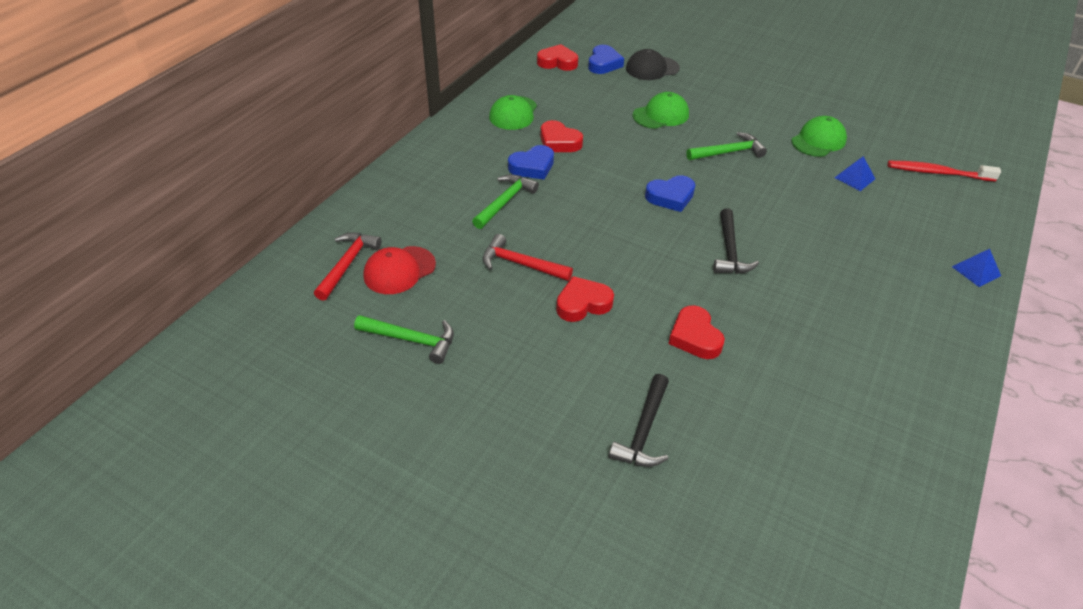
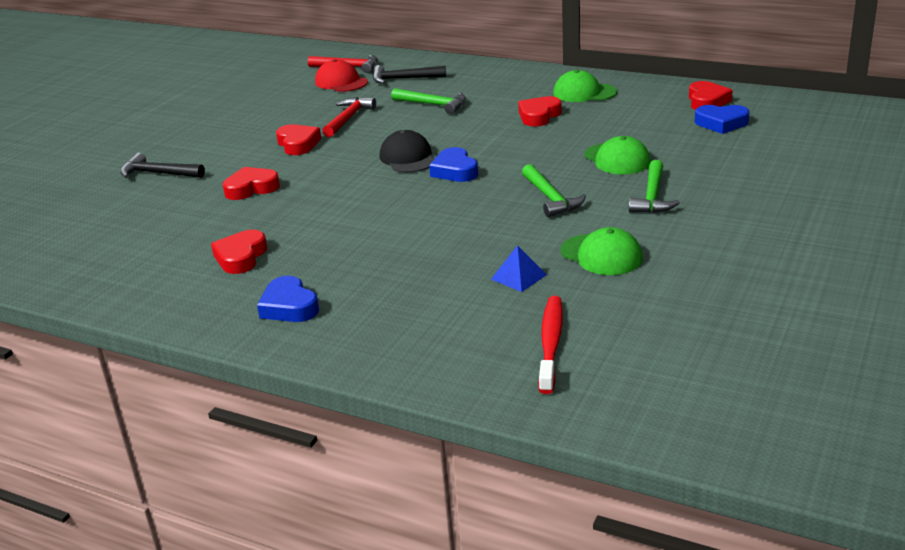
camera: 90 degrees right, 15 degrees down
green hammer [354,315,454,364] -> green hammer moved to [629,160,680,213]
blue heart [508,145,554,180] -> blue heart moved to [257,276,319,322]
black cap [626,49,680,80] -> black cap moved to [379,130,435,173]
black hammer [713,208,759,274] -> black hammer moved to [373,65,446,84]
blue pyramid [952,249,1001,287] -> none
none -> red heart [211,230,267,274]

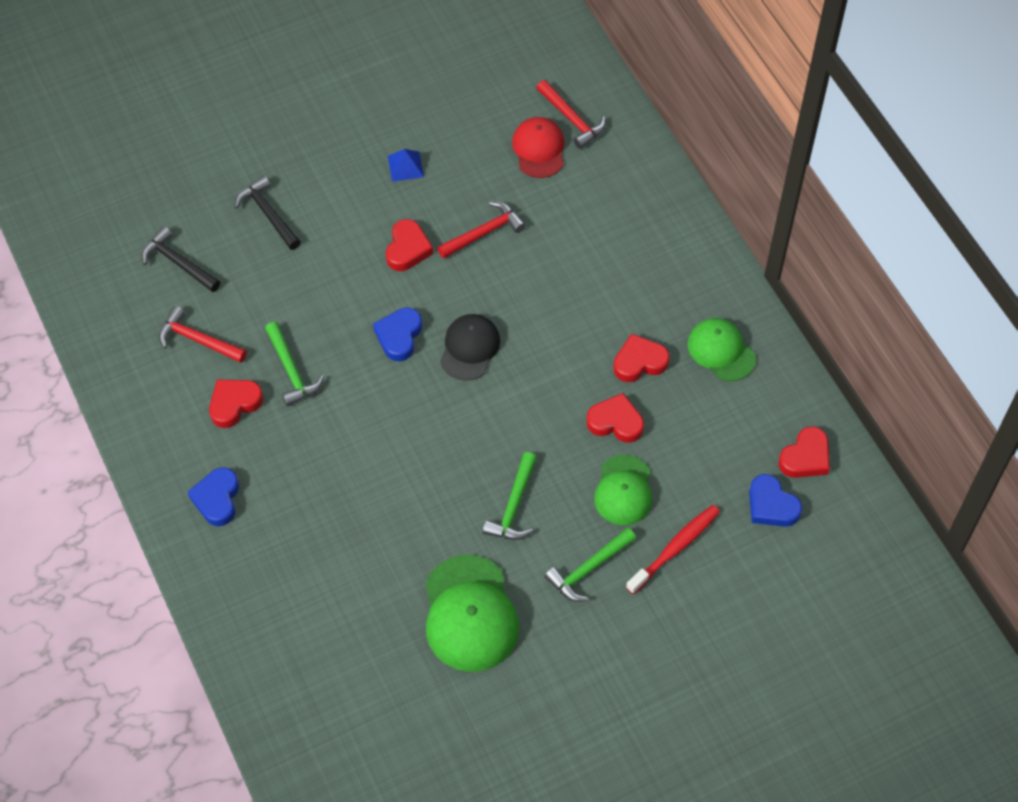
camera: 35 degrees right, 30 degrees up
red heart [223,167,280,200] -> red heart moved to [586,393,644,443]
black hammer [373,65,446,84] -> black hammer moved to [141,226,220,292]
green hammer [391,88,466,114] -> green hammer moved to [265,322,324,406]
blue heart [429,147,478,182] -> blue heart moved to [373,307,422,361]
blue pyramid [491,245,547,292] -> blue pyramid moved to [388,149,424,182]
red toothbrush [538,296,563,394] -> red toothbrush moved to [626,505,720,594]
green cap [561,227,643,275] -> green cap [426,555,519,672], size x1.55
none -> red hammer [159,306,247,363]

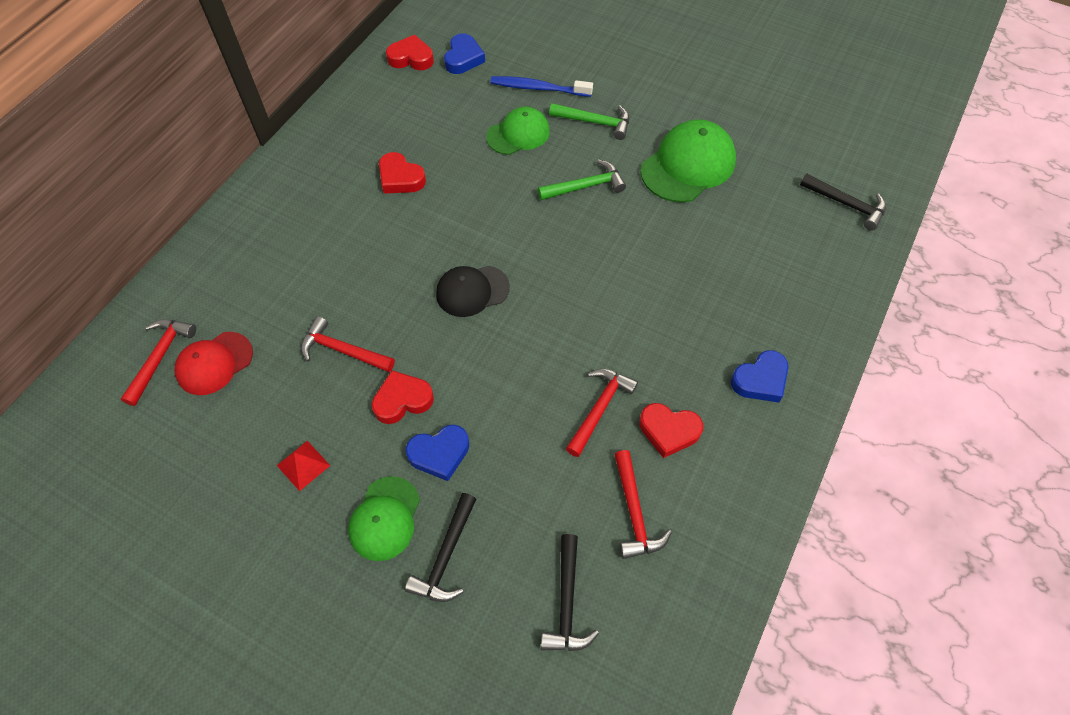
camera: 125 degrees left, 0 degrees up
green hammer [265,322,324,406] -> red hammer [566,369,638,457]
blue heart [373,307,422,361] -> blue heart moved to [406,425,469,481]
blue pyramid [388,149,424,182] -> red pyramid [277,441,330,491]
red heart [586,393,644,443] -> none
red toothbrush [626,505,720,594] -> blue toothbrush [490,76,593,97]
green cap [688,318,756,381] -> green cap moved to [348,476,420,561]
none -> black hammer [800,173,886,231]

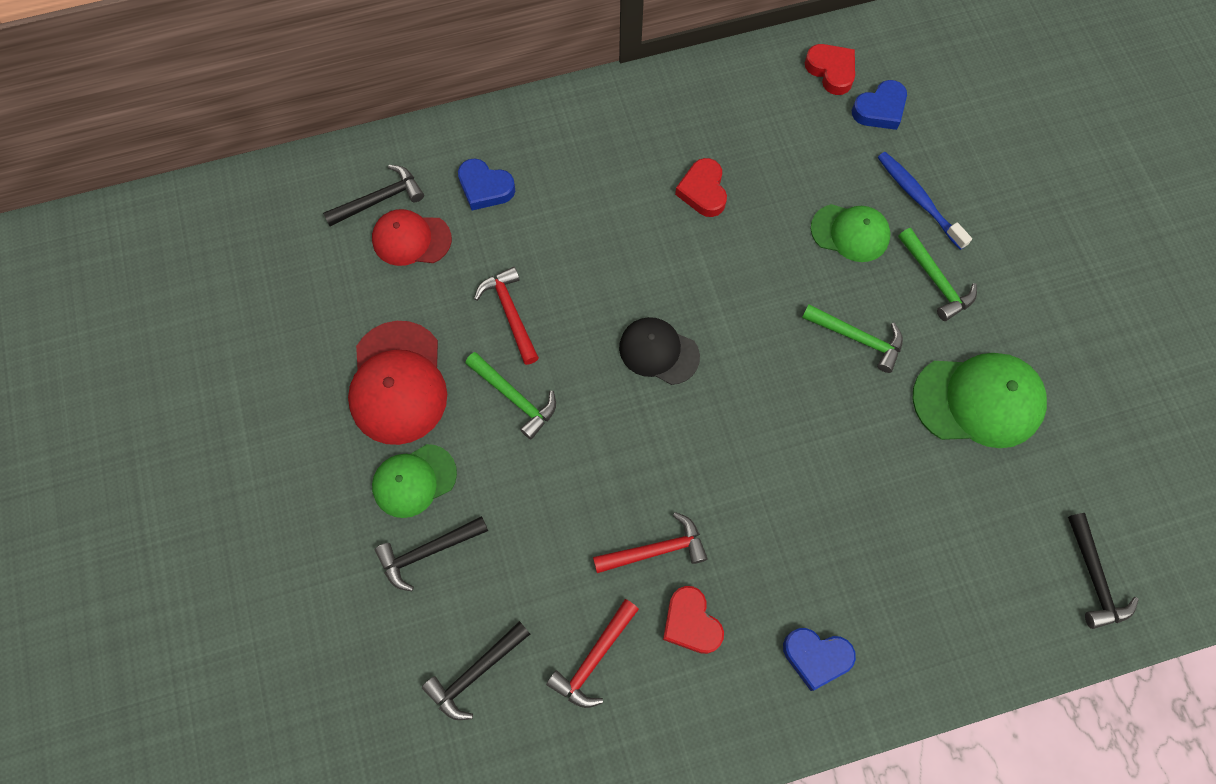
camera: 45 degrees right, 10 degrees up
red hammer [121,319,196,406] -> black hammer [323,165,424,226]
red pyramid [277,441,330,491] -> red cap [348,321,447,445]
red heart [372,371,434,424] -> green hammer [465,352,556,439]
blue heart [406,425,469,481] -> blue heart moved to [458,158,515,210]

